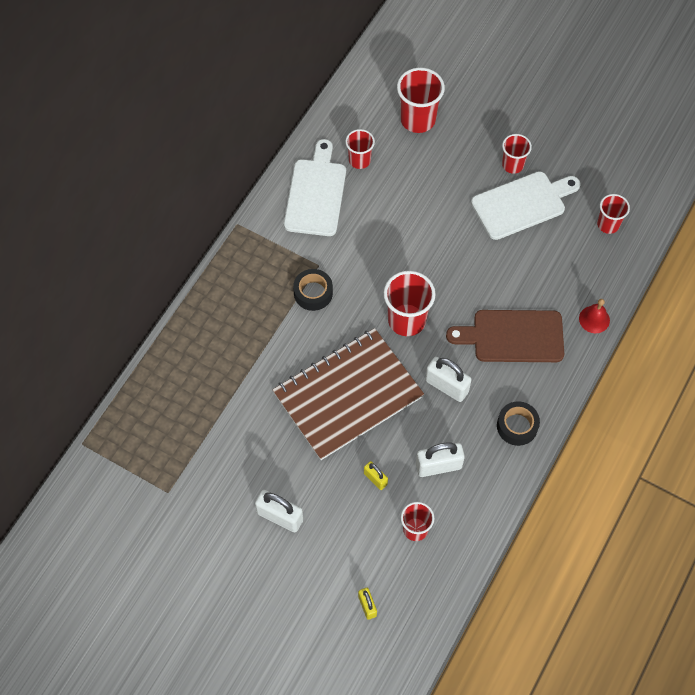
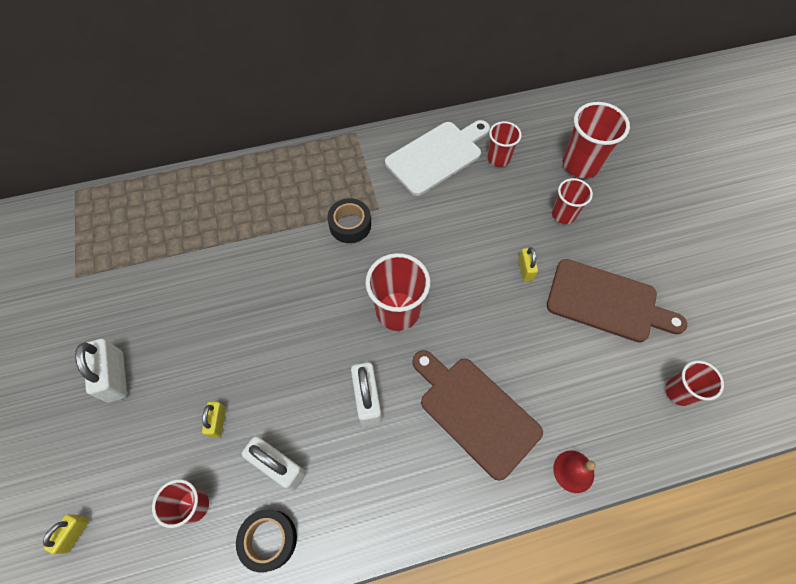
camera: 45 degrees right, 0 degrees up
brown notebook [273,328,424,460] -> none
white cutting board [471,171,581,240] -> brown cutting board [547,259,687,342]
black tape [497,402,540,446] -> black tape moved to [236,509,297,572]
red cup [502,134,532,174] -> red cup moved to [552,178,593,224]
none -> yellow padlock [518,247,538,282]

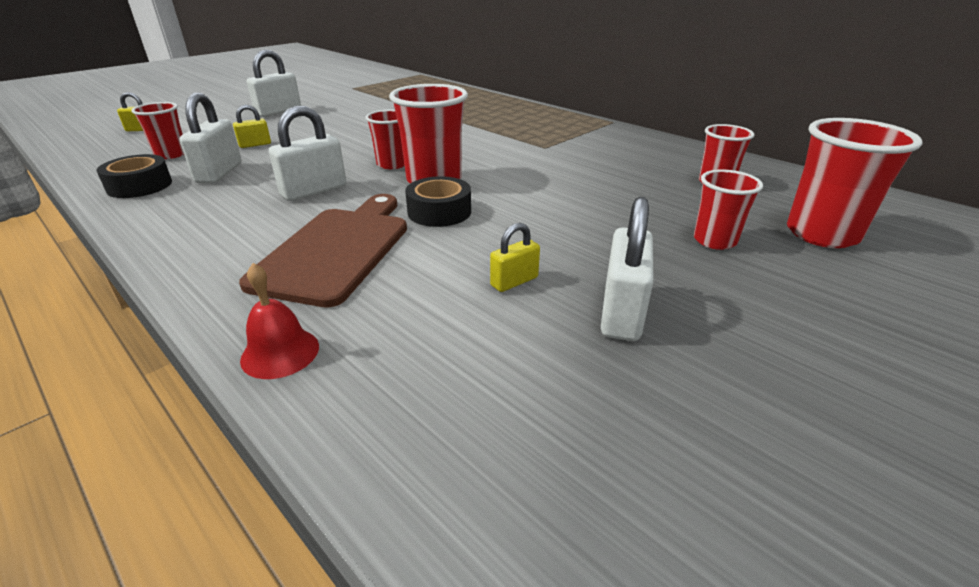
camera: 60 degrees right, 30 degrees down
black tape [327,198,371,243] -> black tape moved to [405,176,471,227]
white cutting board [385,120,490,196] -> none
yellow padlock [518,247,538,282] -> yellow padlock moved to [490,223,540,292]
brown cutting board [547,259,687,342] -> white padlock [601,197,654,341]
red cup [666,361,724,406] -> red cup moved to [365,110,405,169]

